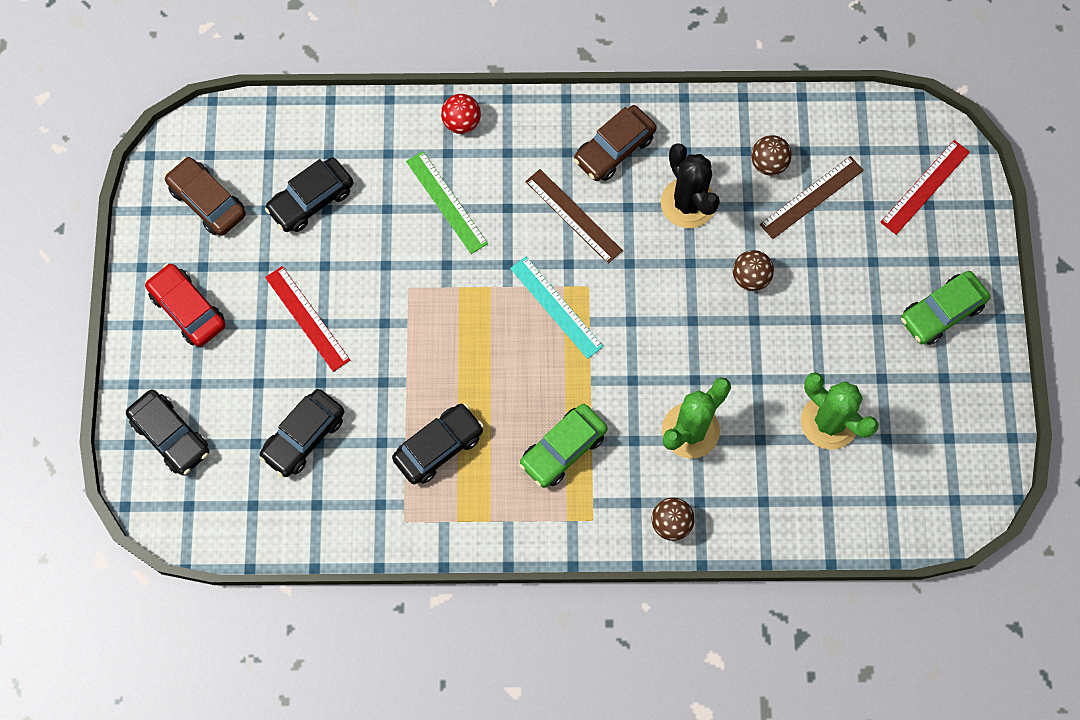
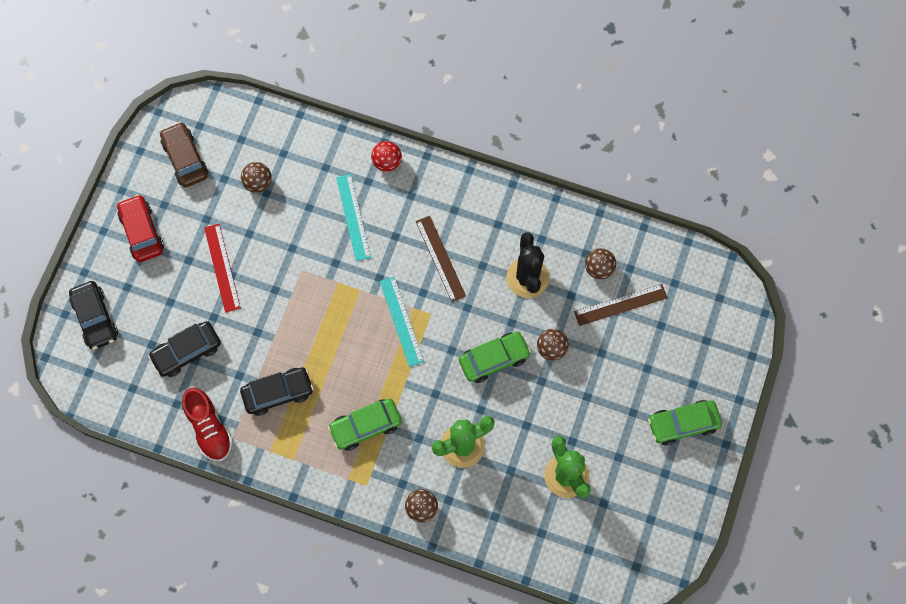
camera: 20 degrees right, 0 degrees up
black car [265,157,353,232] -> brown ball [241,162,272,193]
green ruler [406,151,488,254] -> turquoise ruler [336,174,371,261]
brown car [574,105,657,181] -> none
red ruler [880,140,970,235] -> none
none -> red shoe [182,388,233,461]
none -> green car [459,332,531,383]

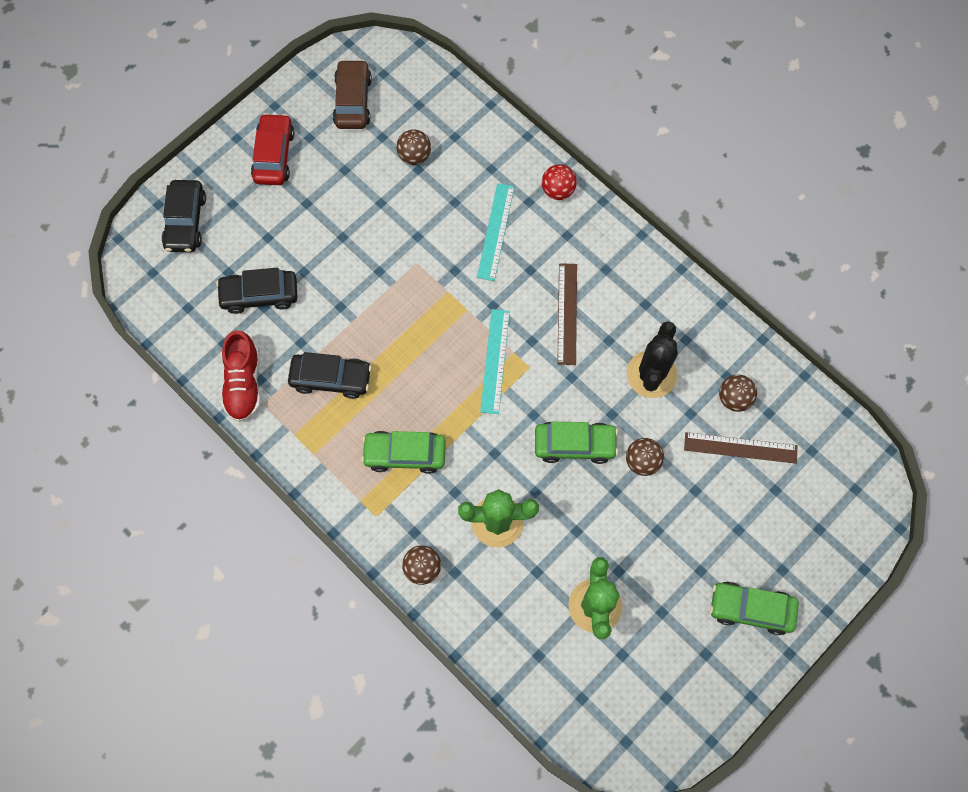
camera: 25 degrees right, 0 degrees up
red ruler [204,224,241,313] -> none

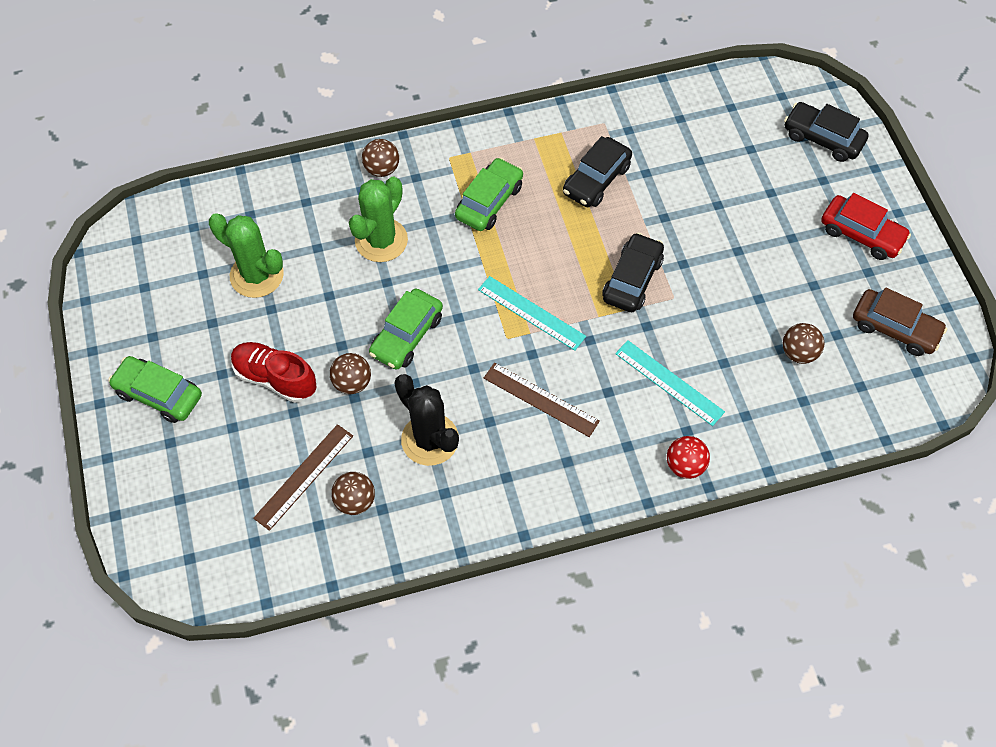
camera: 120 degrees right, 10 degrees down
black car [216,268,298,314] -> black car moved to [602,233,664,312]
red shoe [221,330,261,422] -> red shoe moved to [231,342,317,403]
green car [710,582,799,635] -> green car turned 105 degrees counterclockwise [108,356,202,423]

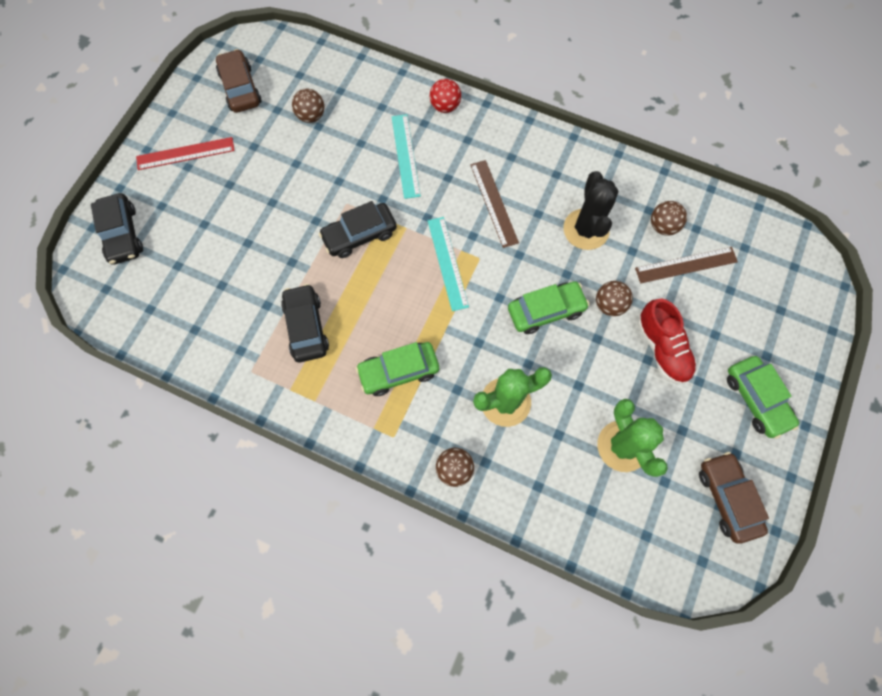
camera: 140 degrees left, 10 degrees up
black car [563,136,632,207] -> black car turned 90 degrees counterclockwise [281,284,329,362]
red car [821,193,911,260] -> red ruler [136,137,235,170]
none -> brown car [699,452,769,543]

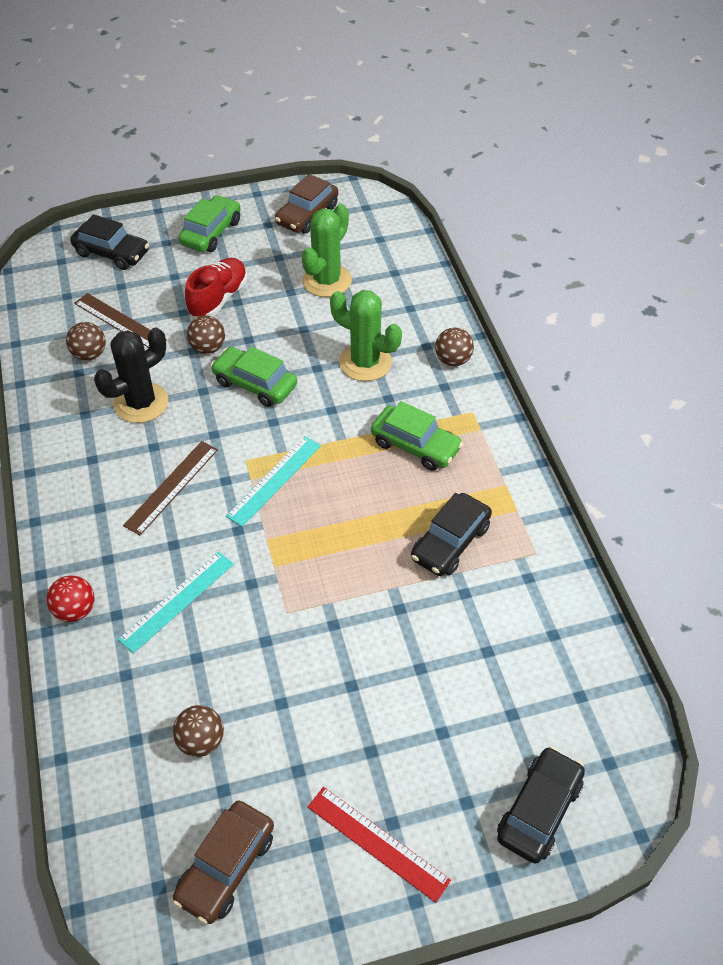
camera: 130 degrees left, 20 degrees down
black car [319,201,397,258] -> black car moved to [70,214,149,270]

